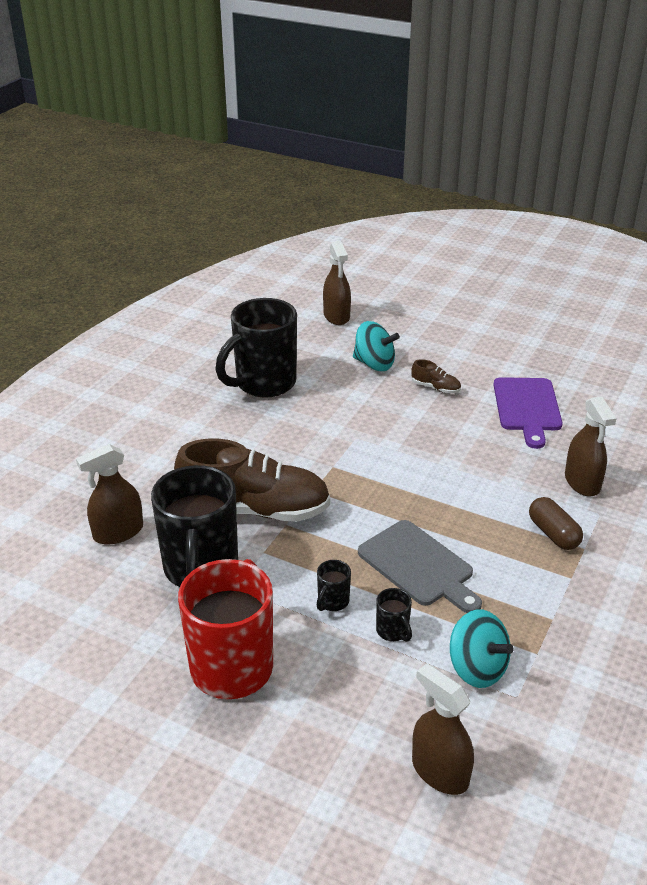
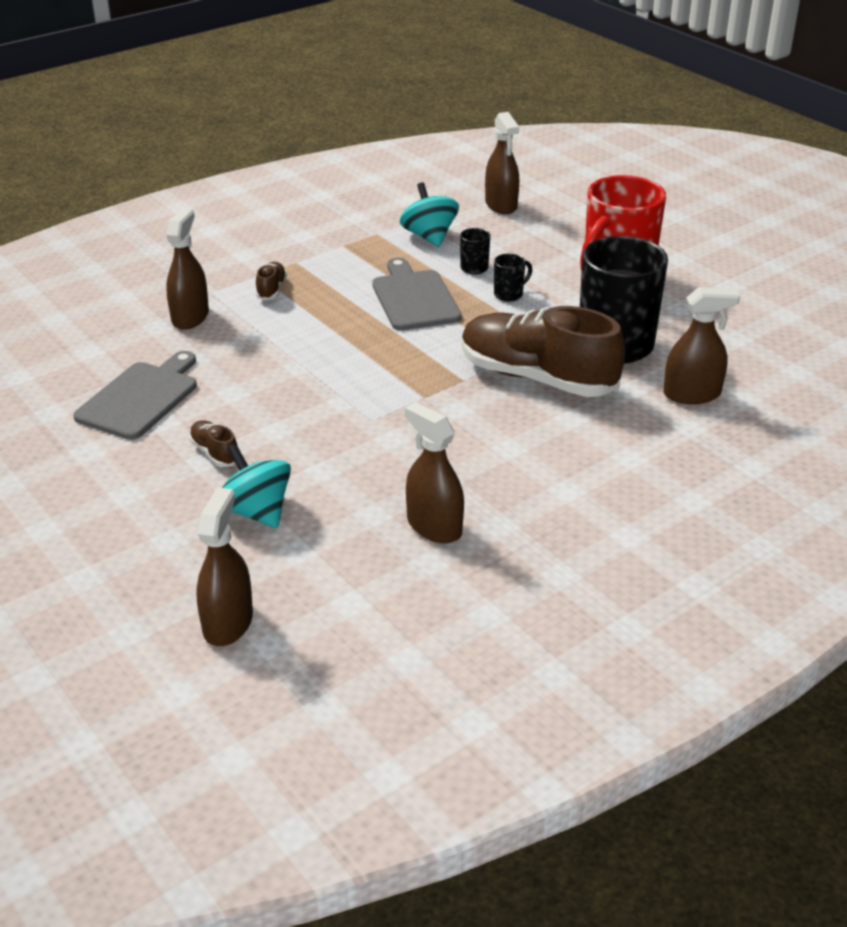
camera: 155 degrees left, 0 degrees up
black mug [216,298,297,398] -> brown spray bottle [404,402,464,543]
purple cutting board [494,377,563,449] -> grey cutting board [73,351,197,440]
brown capsule [529,497,583,550] -> brown shoe [256,262,287,300]

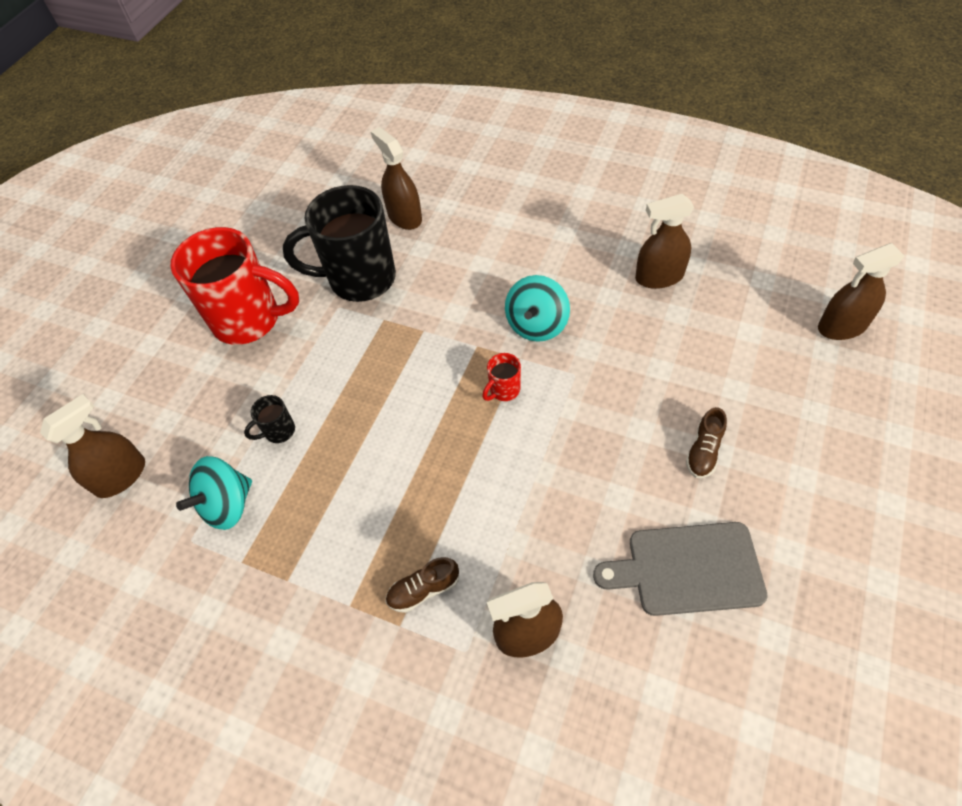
camera: 115 degrees left, 20 degrees up
turquoise spinning top [222,443,291,528] -> turquoise spinning top moved to [505,275,570,342]
grey cutting board [372,258,462,330] -> none
brown spray bottle [404,402,464,543] -> brown spray bottle turned 60 degrees clockwise [635,194,694,289]
brown shoe [462,306,625,397] -> none
black mug [494,254,532,302] -> none
none -> red mug [482,353,521,401]

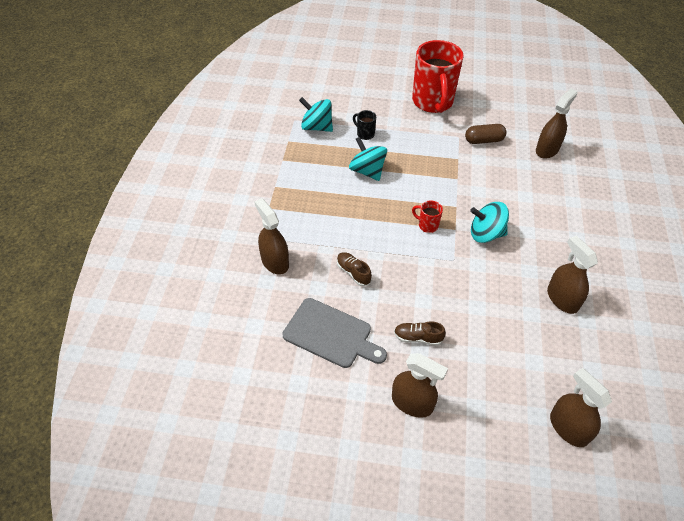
camera: 70 degrees right, 5 degrees down
brown spray bottle [40,394,145,498] -> brown spray bottle moved to [392,353,448,418]
black mug [283,185,396,302] -> brown capsule [465,124,507,144]
brown shoe [385,557,459,613] -> brown shoe moved to [337,252,372,286]
grey cutting board [593,522,768,616] -> grey cutting board turned 135 degrees clockwise [282,298,387,368]
none -> turquoise spinning top [349,137,387,181]

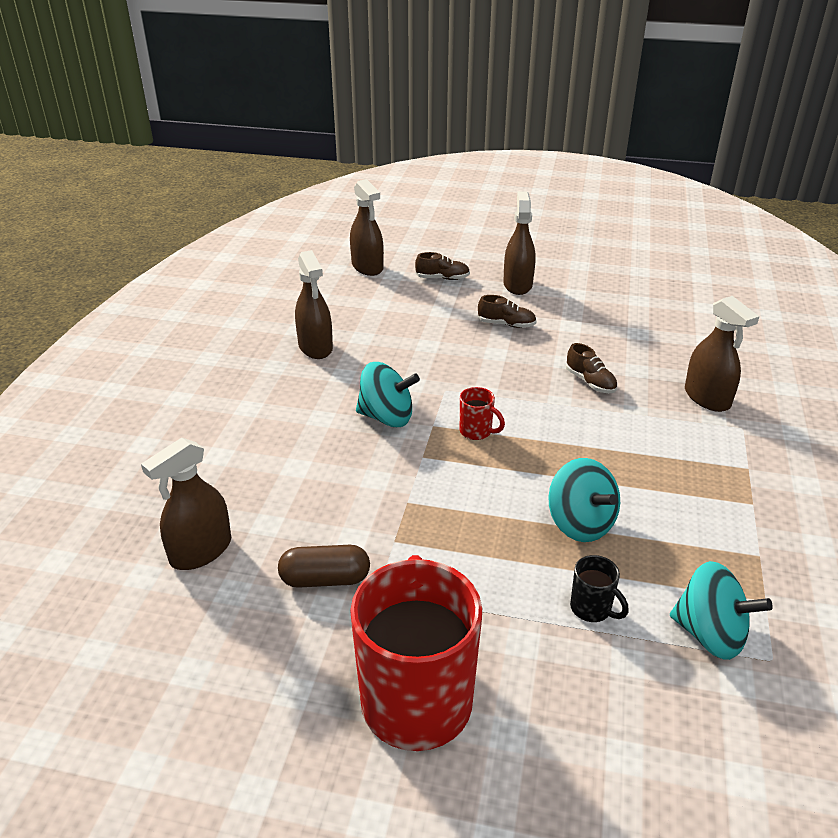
camera: 175 degrees left, 15 degrees down
grey cutting board [282,298,387,368] -> none
brown spray bottle [392,353,448,418] -> brown spray bottle turned 60 degrees clockwise [503,191,535,295]
none -> brown shoe [415,252,470,280]

